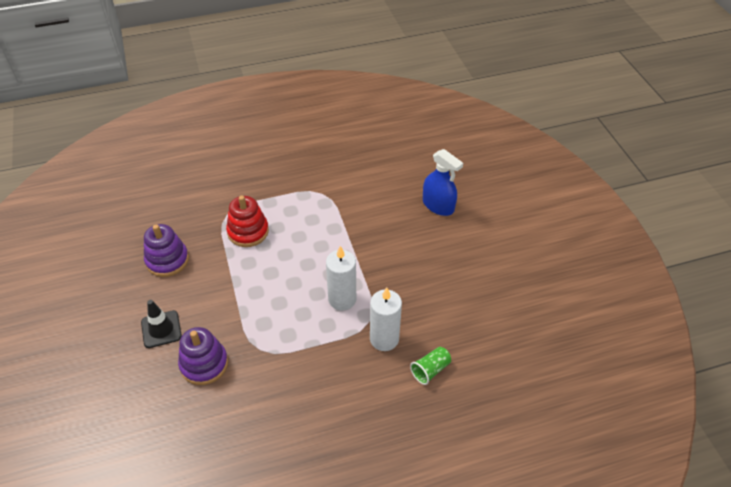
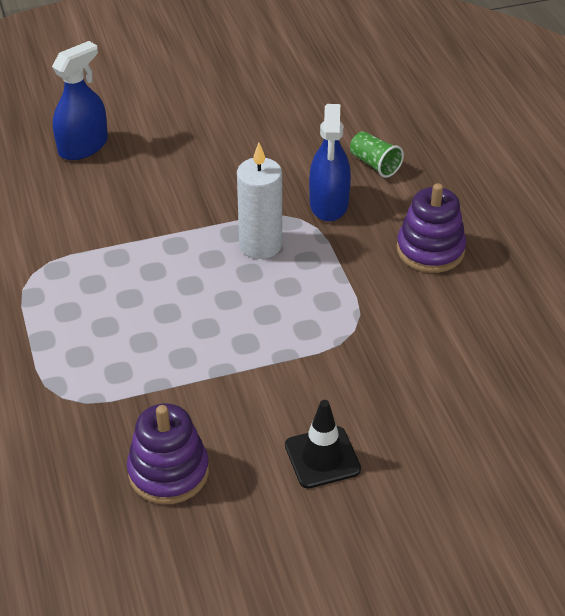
camera: 90 degrees left, 5 degrees down
purple stacking toy [178,327,228,385] -> purple stacking toy moved to [397,183,466,273]
red stacking toy [226,196,269,247] -> none
white candle [370,287,402,351] -> blue spray bottle [309,104,351,222]

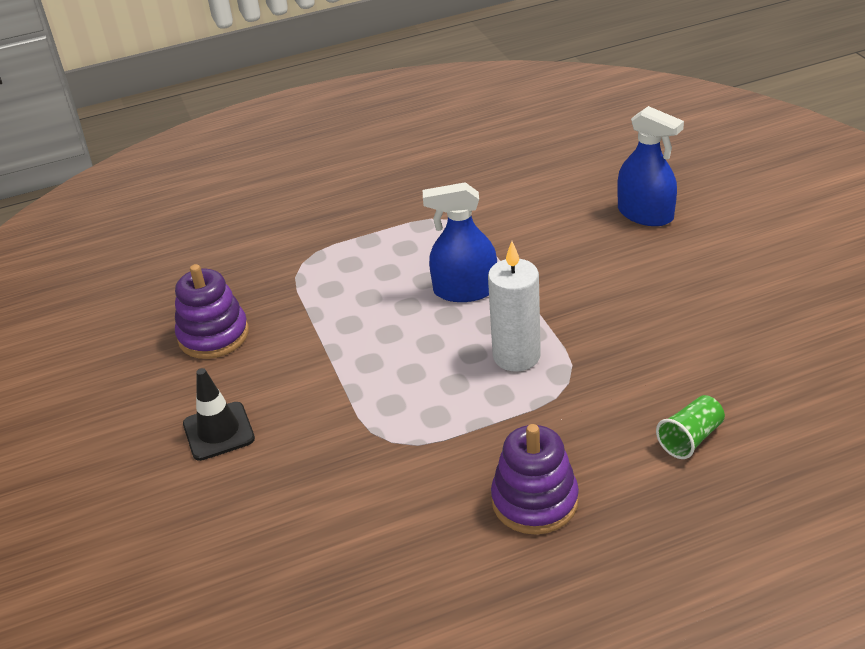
camera: 90 degrees right, 5 degrees down
blue spray bottle [309,104,351,222] -> blue spray bottle moved to [423,182,497,302]

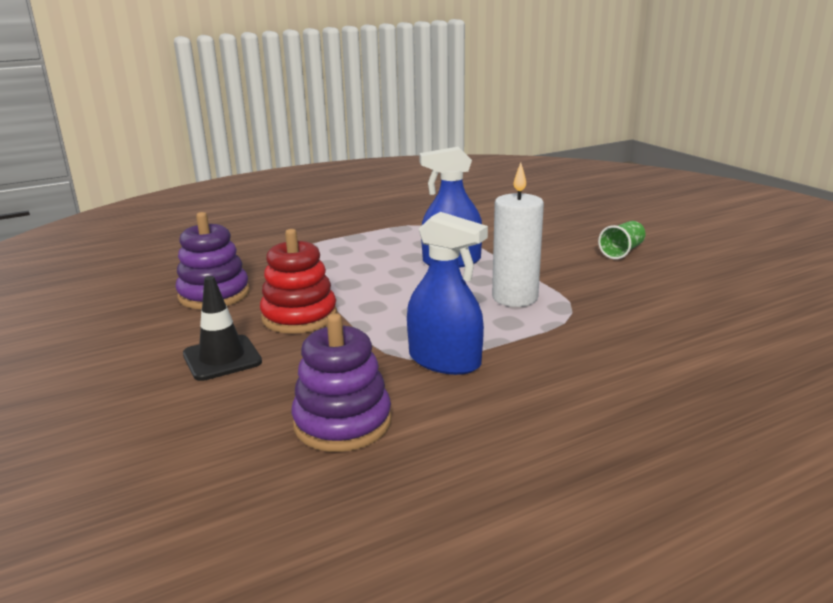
camera: 10 degrees left, 15 degrees down
purple stacking toy [491,424,579,535] -> purple stacking toy moved to [291,313,392,452]
blue spray bottle [617,106,684,226] -> blue spray bottle moved to [407,212,488,375]
green cup [656,395,725,459] -> green cup moved to [598,221,646,259]
none -> red stacking toy [260,229,337,334]

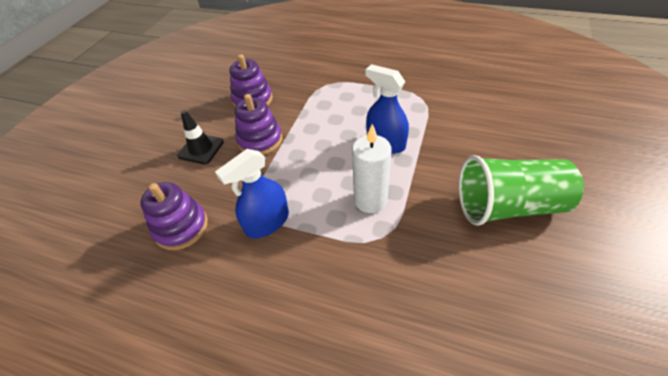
camera: 50 degrees right, 25 degrees up
red stacking toy [260,229,337,334] -> purple stacking toy [235,94,282,155]
blue spray bottle [407,212,488,375] -> blue spray bottle turned 60 degrees clockwise [215,149,289,238]
green cup [598,221,646,259] -> green cup [459,155,584,226], size x2.23

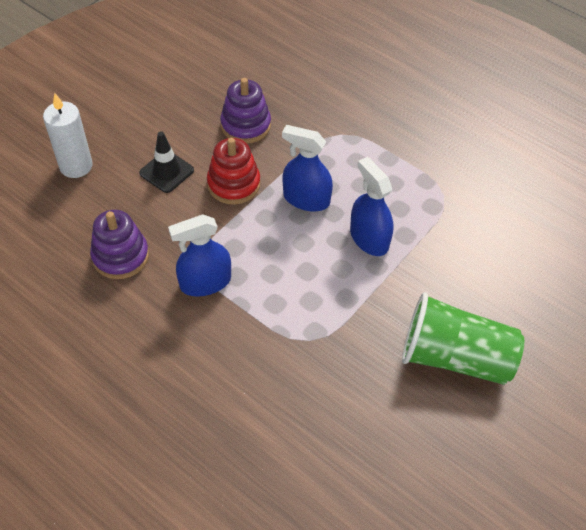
camera: 15 degrees right, 5 degrees up
purple stacking toy [235,94,282,155] -> red stacking toy [207,138,260,205]
white candle [352,124,392,213] -> white candle moved to [43,93,93,178]
none -> blue spray bottle [282,125,333,212]

